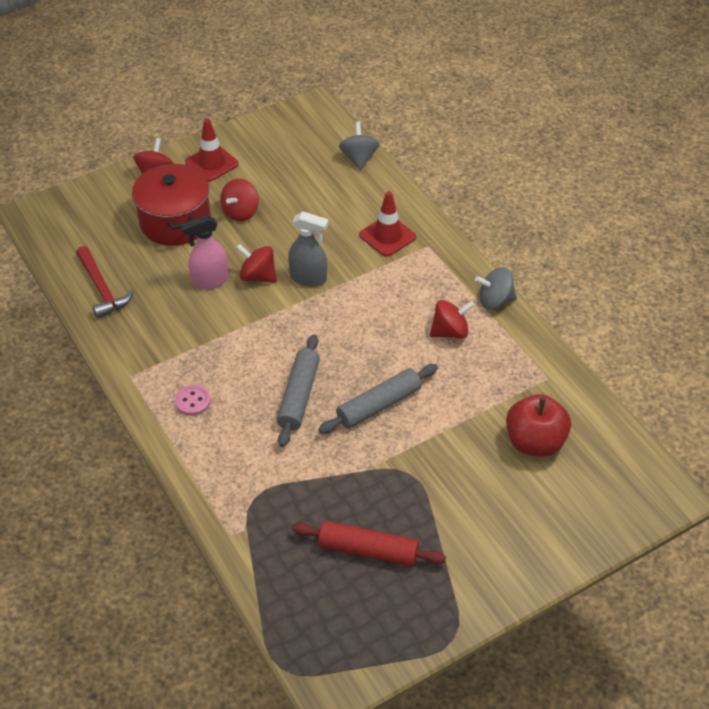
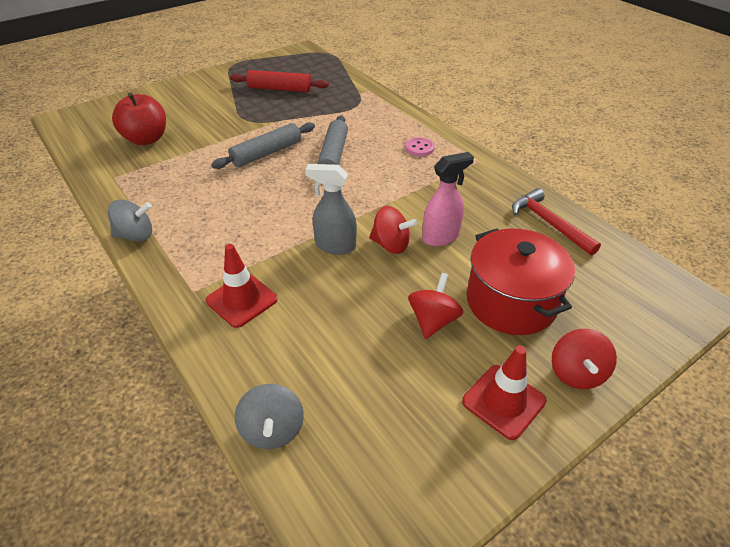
camera: 175 degrees right, 5 degrees down
red spinning top [430,300,475,339] -> none

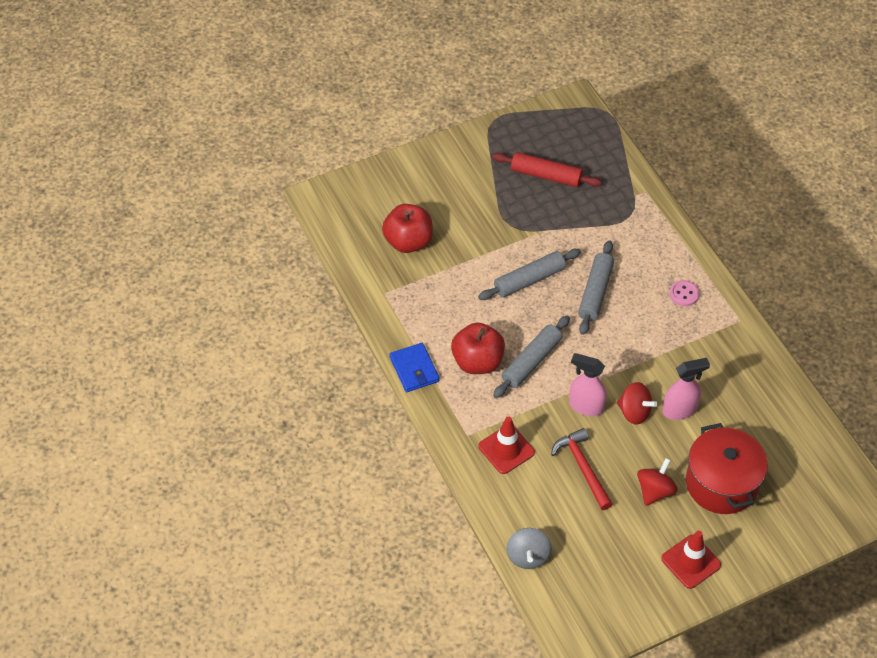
camera: 10 degrees right, 10 degrees up
grey spinning top [108,199,152,242] -> blue wallet [390,343,440,392]
grey spray bottle [305,164,357,254] -> pink spray bottle [569,353,607,416]
red hammer [512,188,601,255] -> red hammer moved to [551,428,613,510]
red spinning top [552,329,617,389] -> none
none -> red apple [451,323,505,374]
none -> grey rolling pin [493,315,570,398]

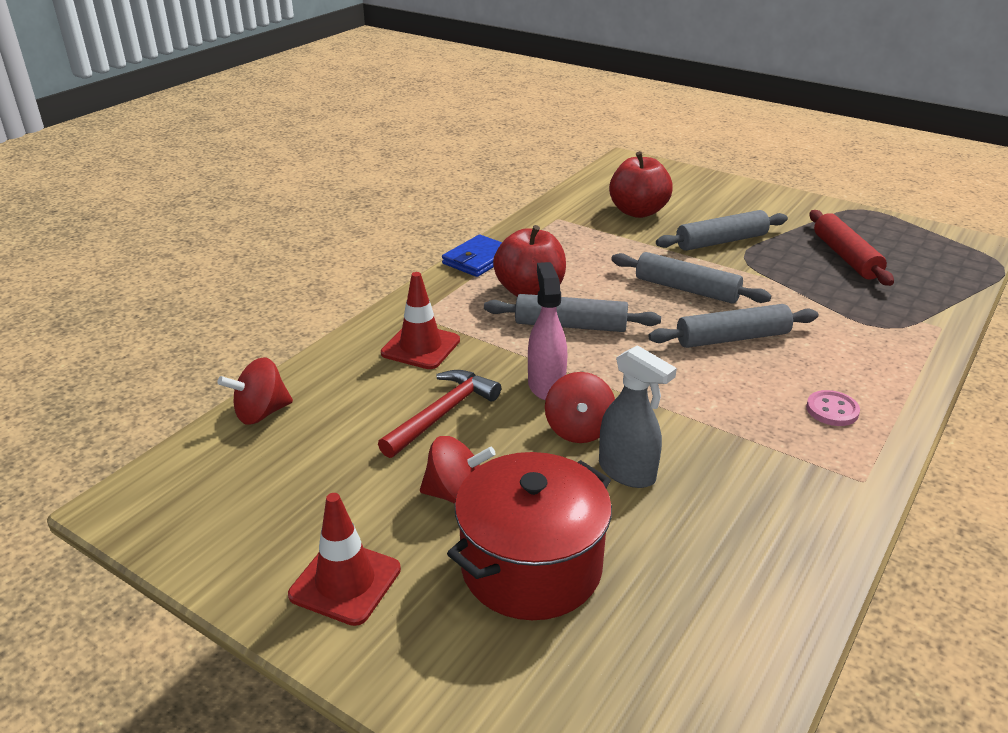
camera: 60 degrees right, 20 degrees down
grey spinning top [506,528,552,569] -> red spinning top [217,357,293,425]
pink spray bottle [663,358,710,420] -> grey spray bottle [599,345,677,488]
none -> grey rolling pin [656,210,788,251]

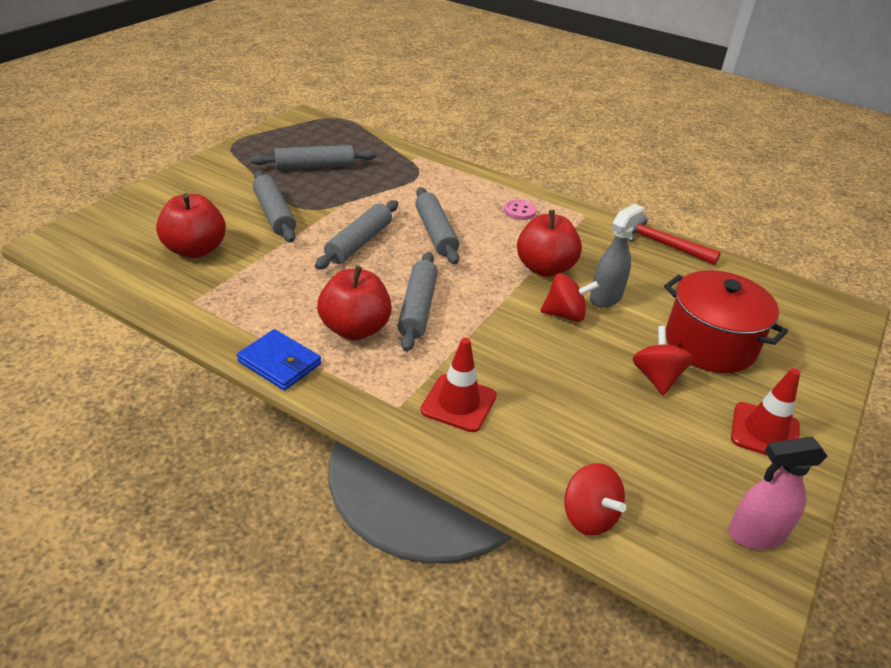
camera: 95 degrees left, 5 degrees up
red hammer [378,370,501,458] -> red hammer moved to [629,214,721,265]
pink spray bottle [528,262,567,400] -> pink spray bottle moved to [728,437,828,549]
red rolling pin [810,210,894,286] -> grey rolling pin [251,145,376,170]
none -> red apple [517,210,582,277]

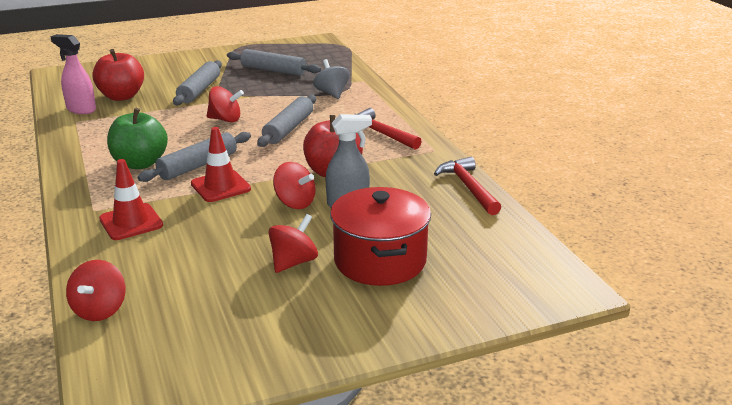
camera: 40 degrees right, 10 degrees down
blue wallet [237,329,321,390] -> none
grey rolling pin [315,200,398,270] -> red spinning top [207,86,244,122]
red apple [317,266,392,340] -> green apple [107,108,168,169]
pink button [504,199,536,220] -> red hammer [356,108,422,150]
pink spray bottle [728,437,828,549] -> pink spray bottle moved to [50,34,96,114]
red traffic cone [731,368,800,455] -> red traffic cone moved to [191,127,251,202]
none -> grey spinning top [313,59,350,99]

